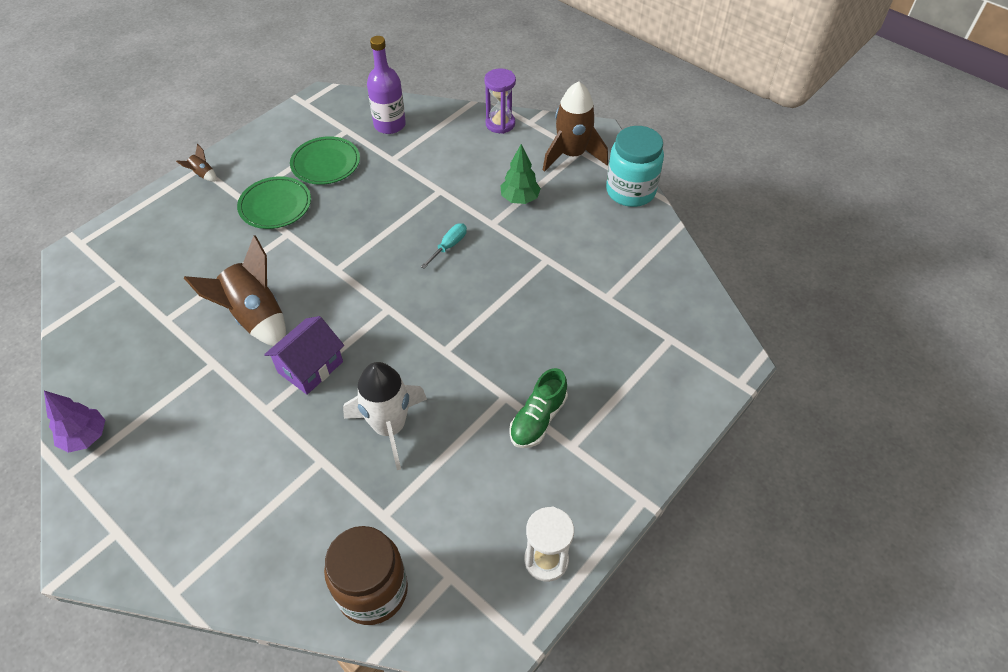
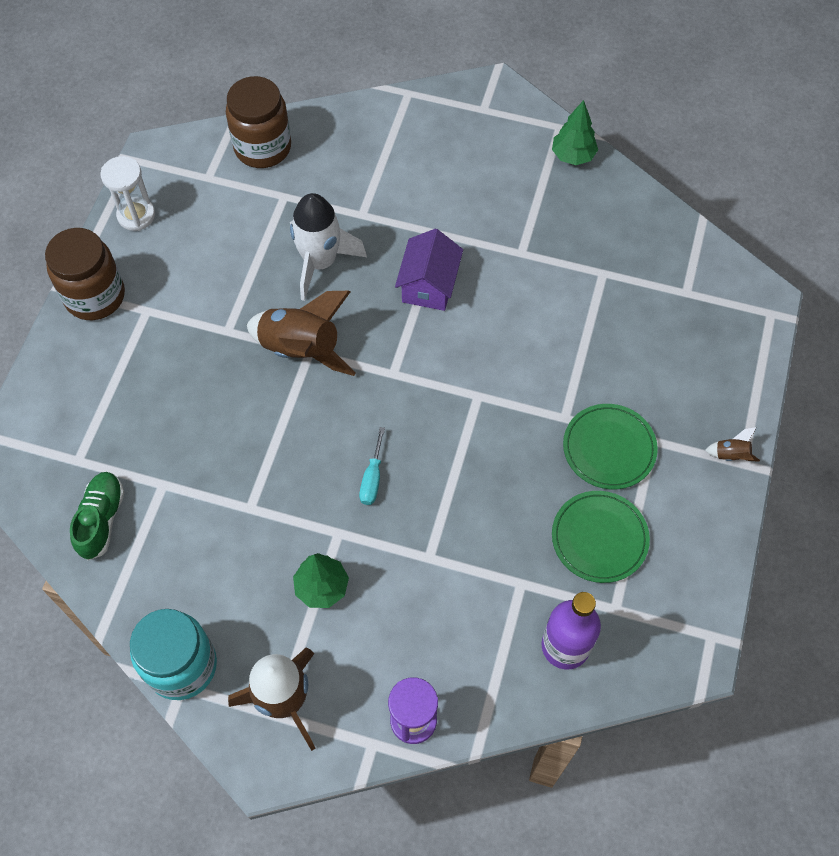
camera: 155 degrees right, 10 degrees up
purple tree [44,391,105,453] -> green tree [552,100,598,165]
brown rocket [184,235,286,346] -> brown rocket moved to [247,291,356,376]
green shoe [509,368,568,448] -> green shoe moved to [70,472,124,560]
none -> brown jar [45,228,125,320]

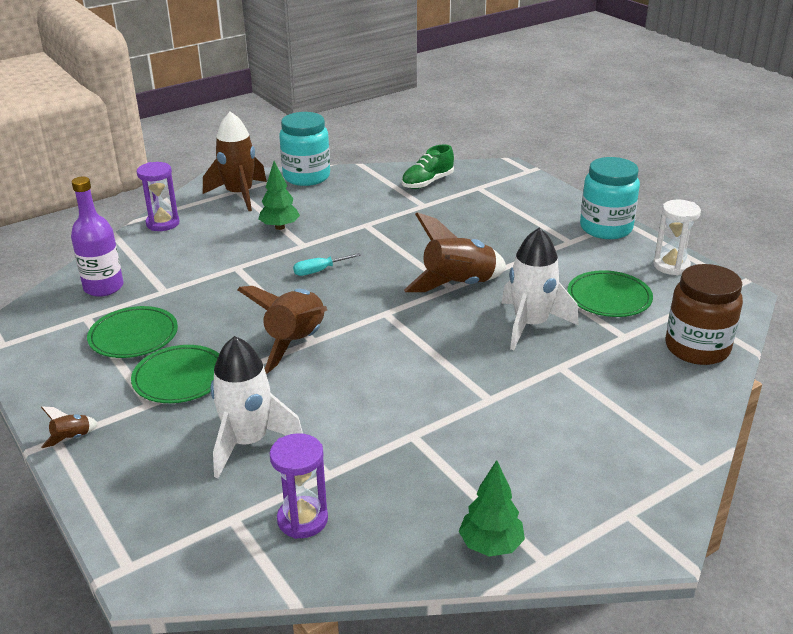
camera: 130 degrees right, 30 degrees down
brown jar [45,228,125,320] -> turquoise jar [580,157,640,239]
green shoe [70,472,124,560] -> green shoe turned 90 degrees clockwise [402,144,454,189]
turquoise screwdriver [359,427,385,505] -> turquoise screwdriver turned 75 degrees counterclockwise [293,253,361,276]
purple house [395,229,463,311] -> none
none -> white rocket [210,336,303,478]
none -> brown rocket [237,286,327,374]
none -> purple hourglass [270,433,328,539]
none -> green plate [567,270,653,317]

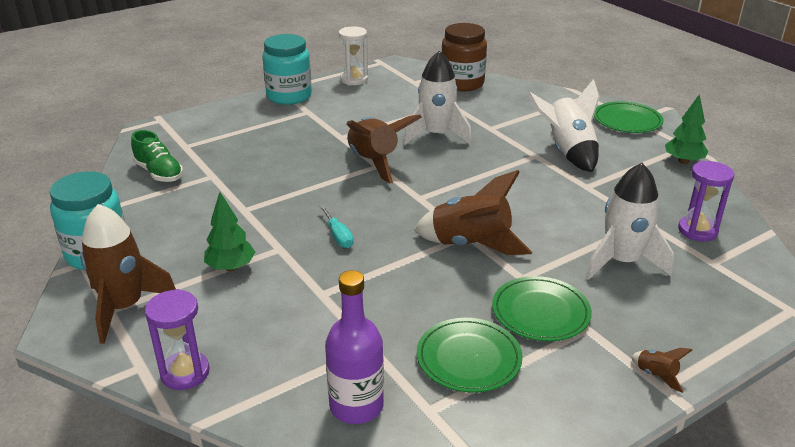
camera: 90 degrees left, 0 degrees up
green plate [567,270,653,317] -> green plate moved to [594,101,664,133]
none -> white rocket [528,79,600,172]

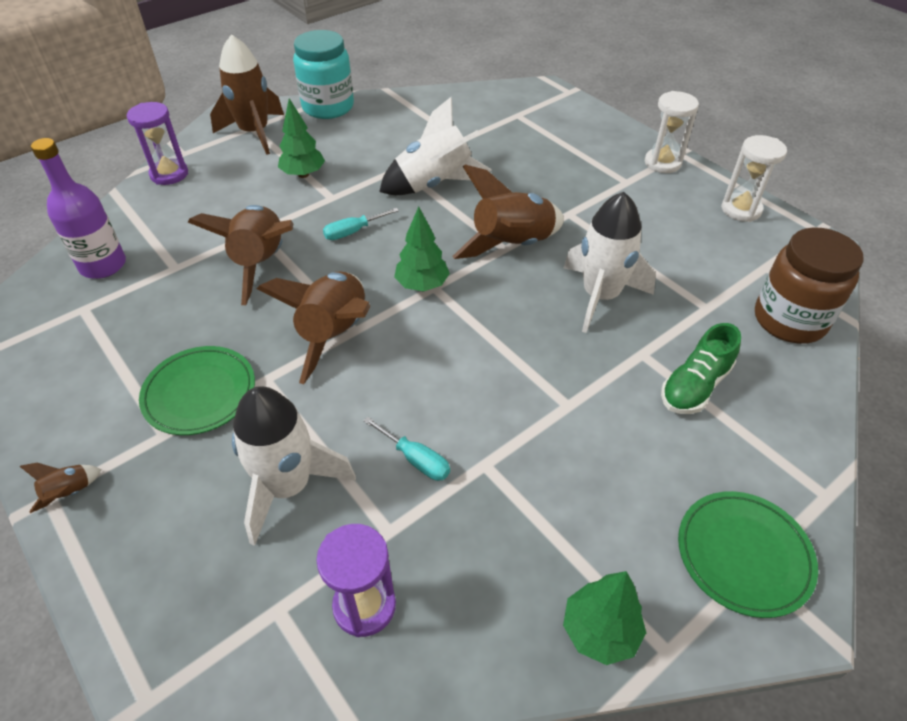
camera: 85 degrees right, 15 degrees up
green shoe [131,130,183,182] -> green shoe moved to [661,323,741,414]
turquoise jar [262,34,312,105] -> white hourglass [645,91,699,173]
green plate [417,318,523,393] -> none
white rocket [528,79,600,172] -> white rocket moved to [379,97,492,195]
none -> brown rocket [188,205,293,305]
none -> turquoise screwdriver [364,417,450,481]
none -> green tree [394,207,450,292]

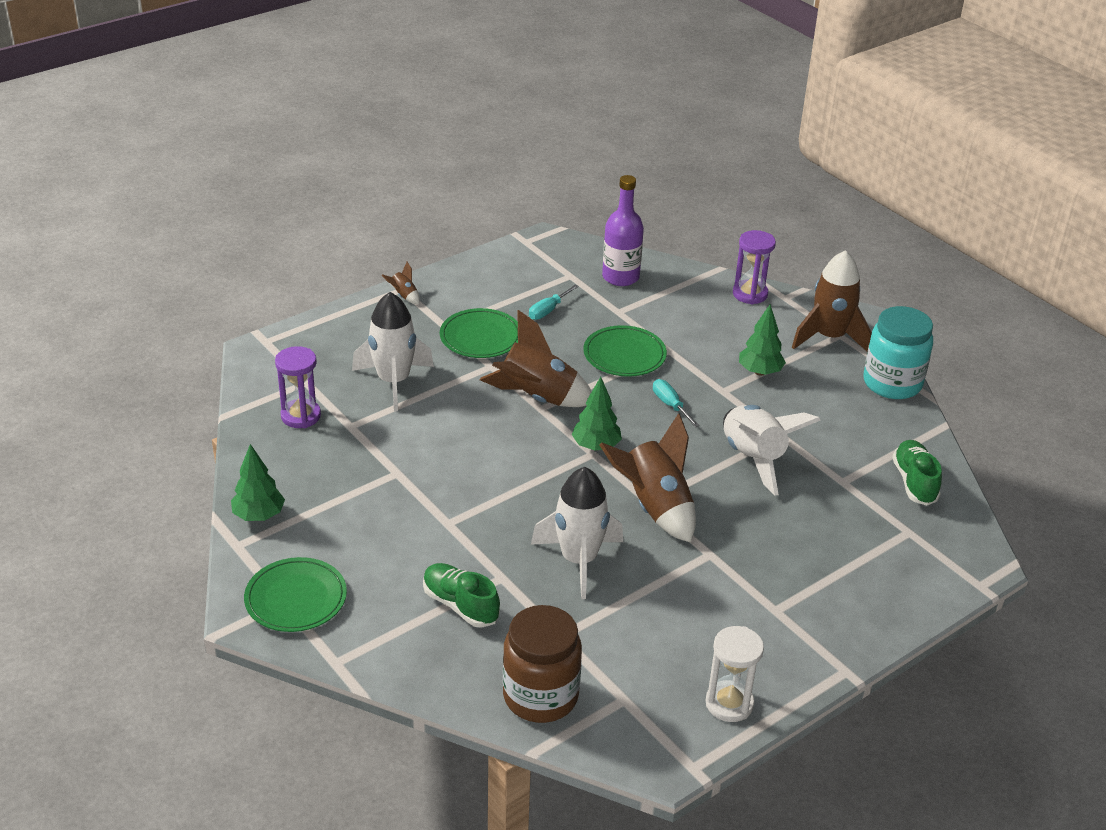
camera: 90 degrees right, 10 degrees down
brown rocket [188,205,293,305] -> green plate [583,325,667,377]
turquoise screwdriver [364,417,450,481] -> turquoise screwdriver moved to [529,284,579,320]
white hourglass [645,91,699,173] -> none
none -> green shoe [892,440,942,506]

